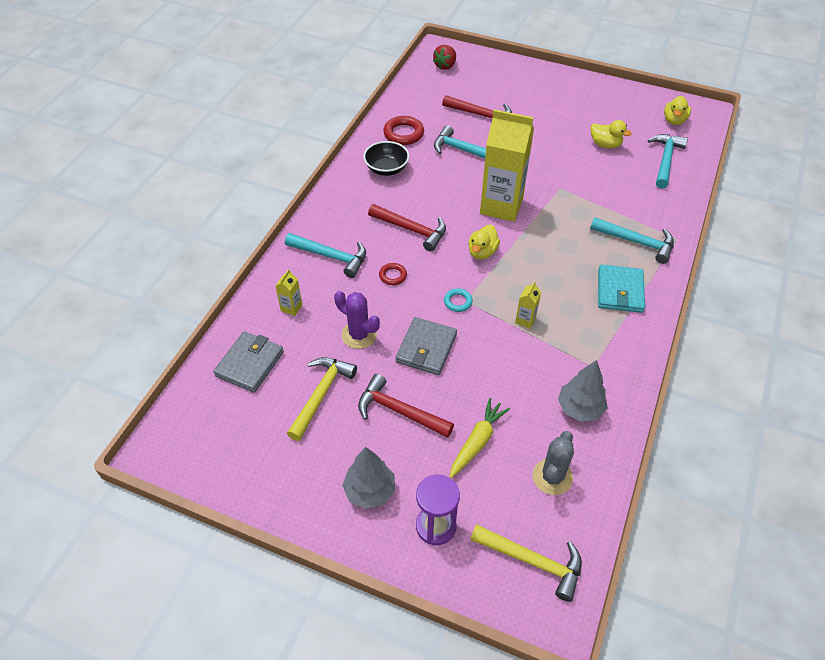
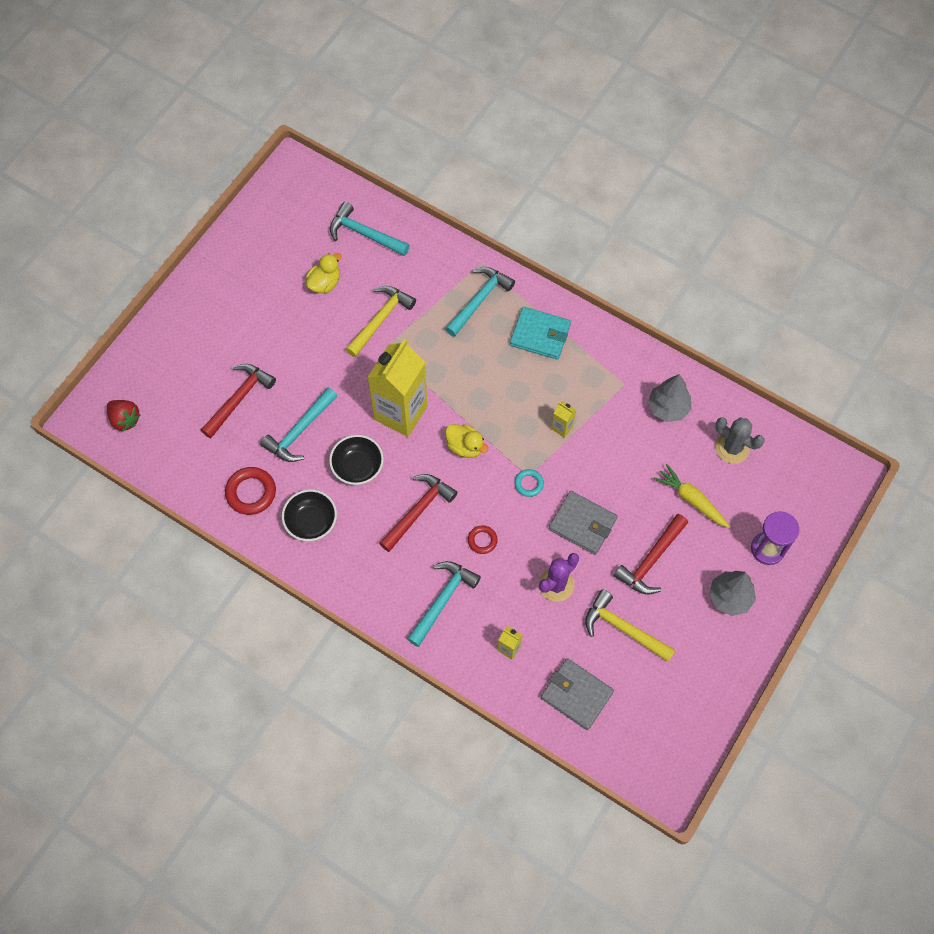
camera: 80 degrees left, 15 degrees up
yellow hammer [470,524,582,602] -> yellow hammer moved to [346,286,416,357]
yellow duck [664,96,691,125] -> none
none -> black bowl [329,435,384,485]

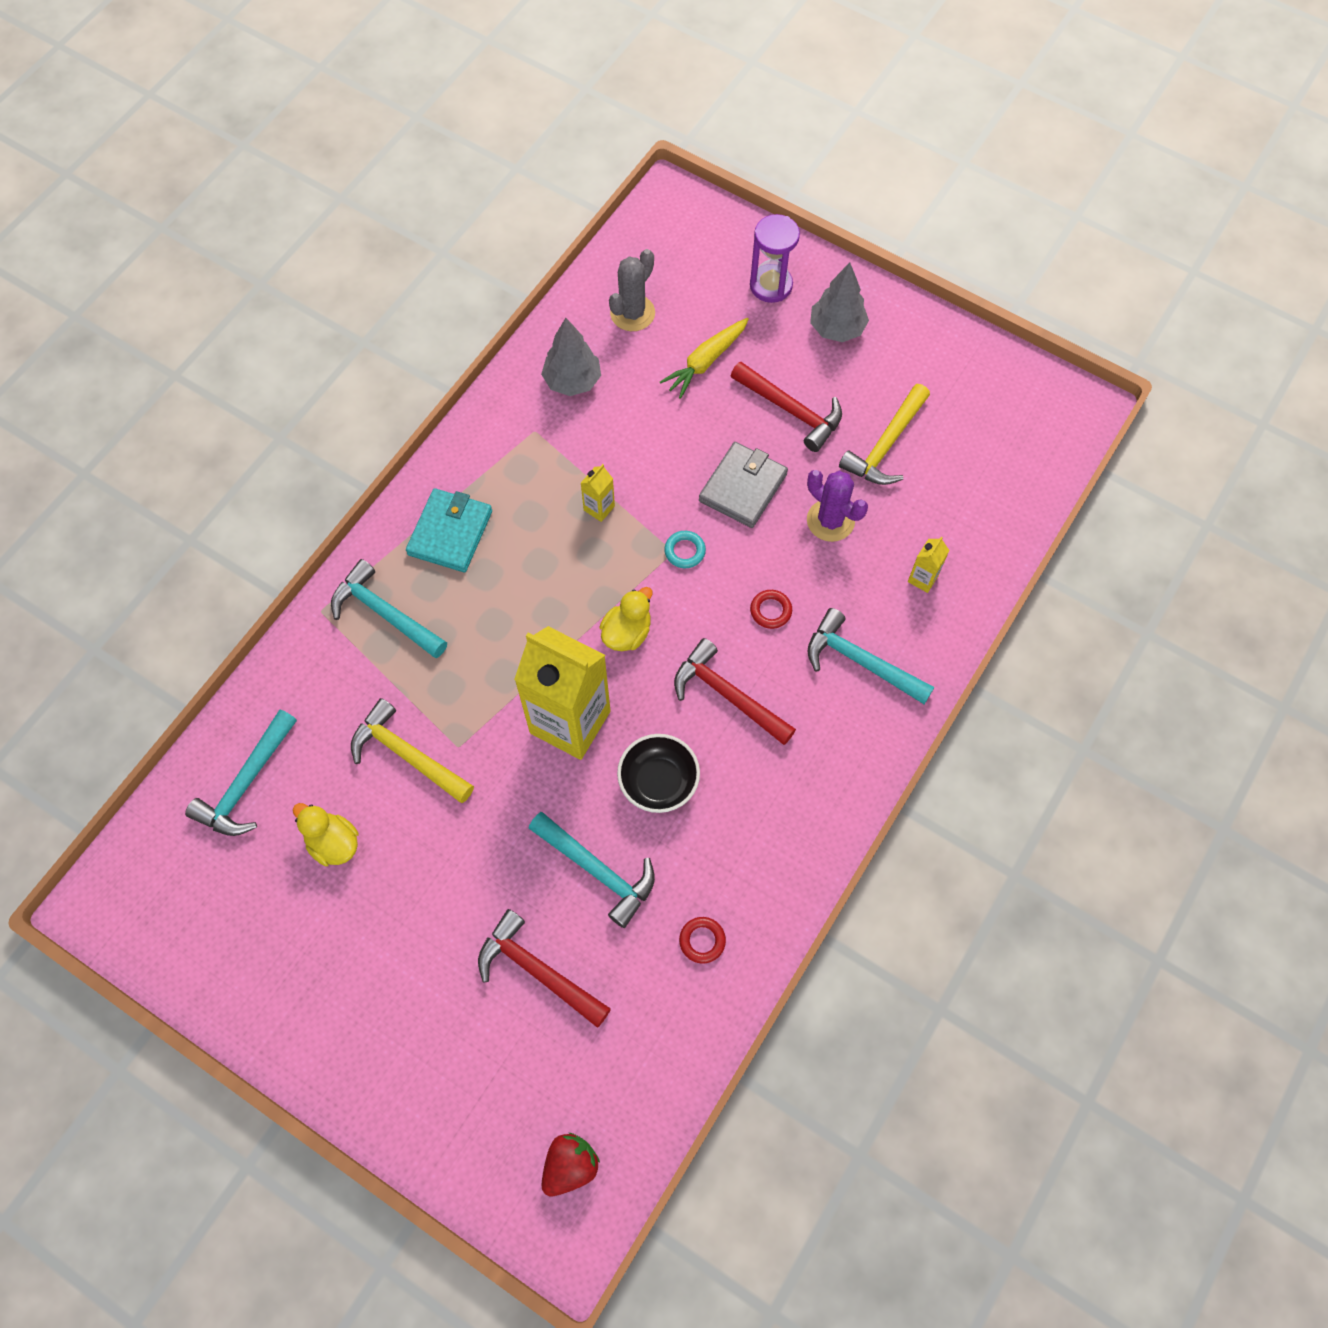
camera: 90 degrees left, 0 degrees up
red ring [225,467,276,515] -> red ring [679,917,726,964], size x0.58
black bowl [282,489,337,541] -> none
grey wallet [541,658,614,730] -> none

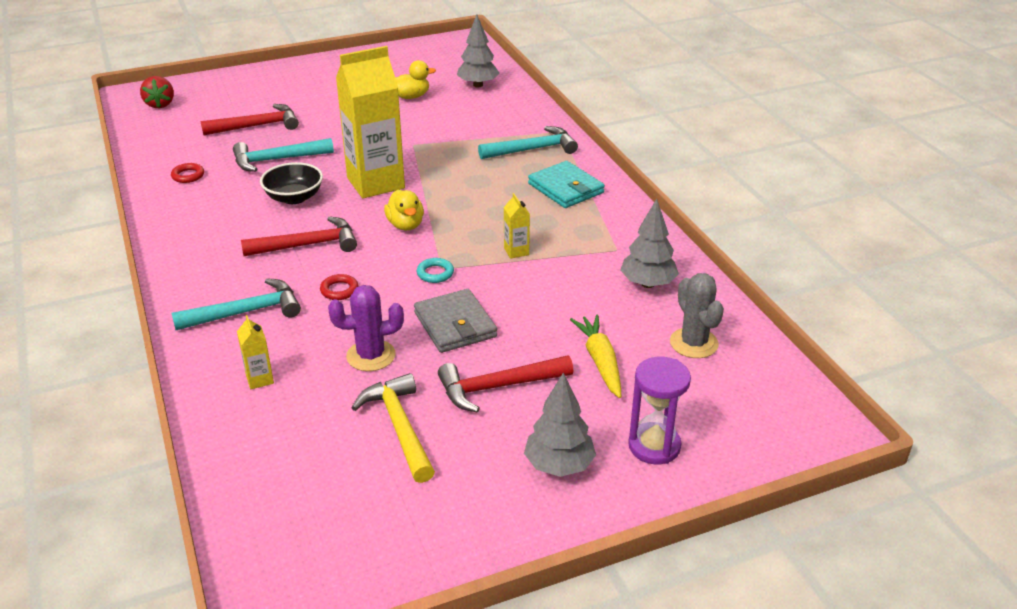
camera: 125 degrees right, 30 degrees down
turquoise hammer [185,709,297,836] -> grey tree [457,14,500,87]
yellow hammer [351,698,474,803] -> none

